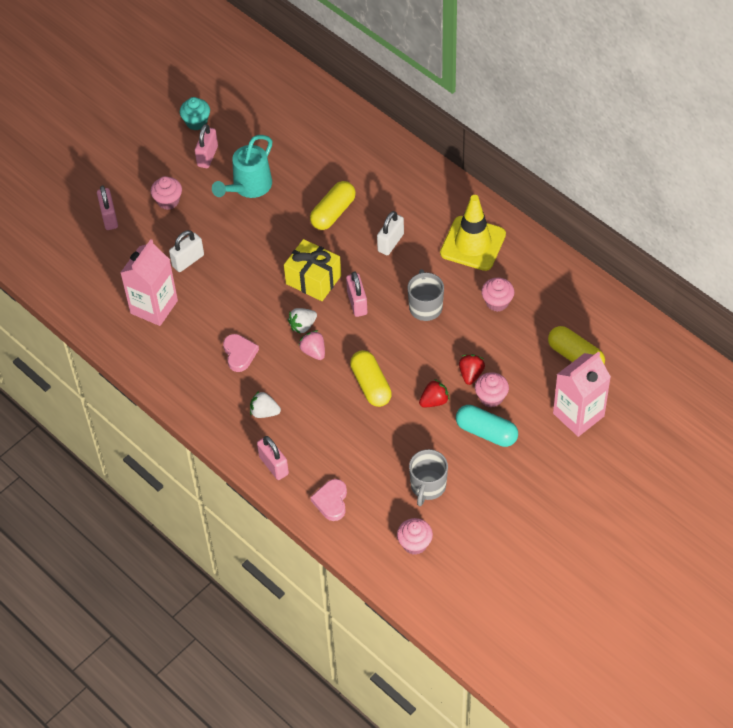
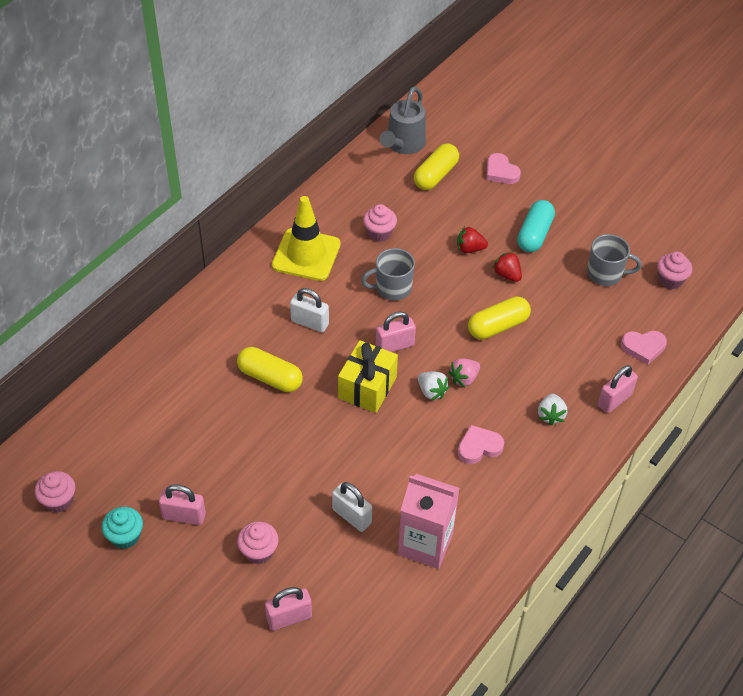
camera: 100 degrees left, 5 degrees down
turquoise watering can [212,135,272,198] -> none
pink cupcake [475,372,509,407] -> pink cupcake moved to [34,471,75,513]
pink carton [553,351,611,437] -> pink heart [486,153,521,184]
none -> grey watering can [380,86,426,154]

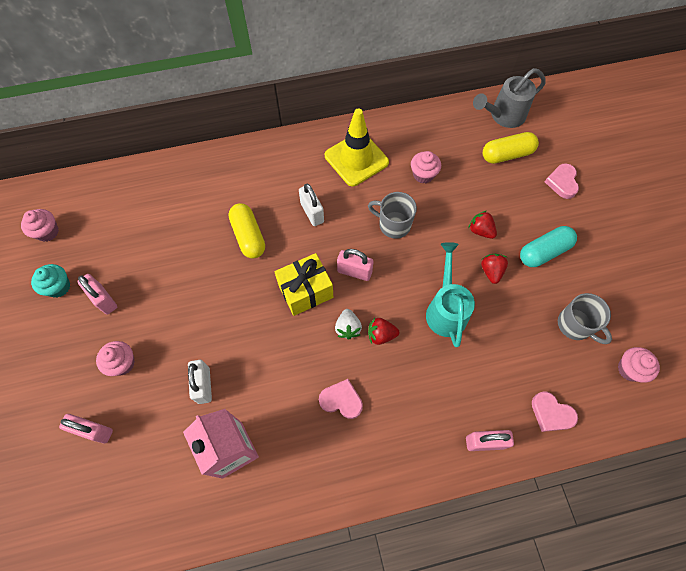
camera: 40 degrees right, 15 degrees up
pink strawberry [448,358,480,387] -> red strawberry [368,318,399,345]
yellow capsule [468,297,531,339] -> turquoise watering can [426,242,475,347]
white strawberry [538,394,567,426] -> none

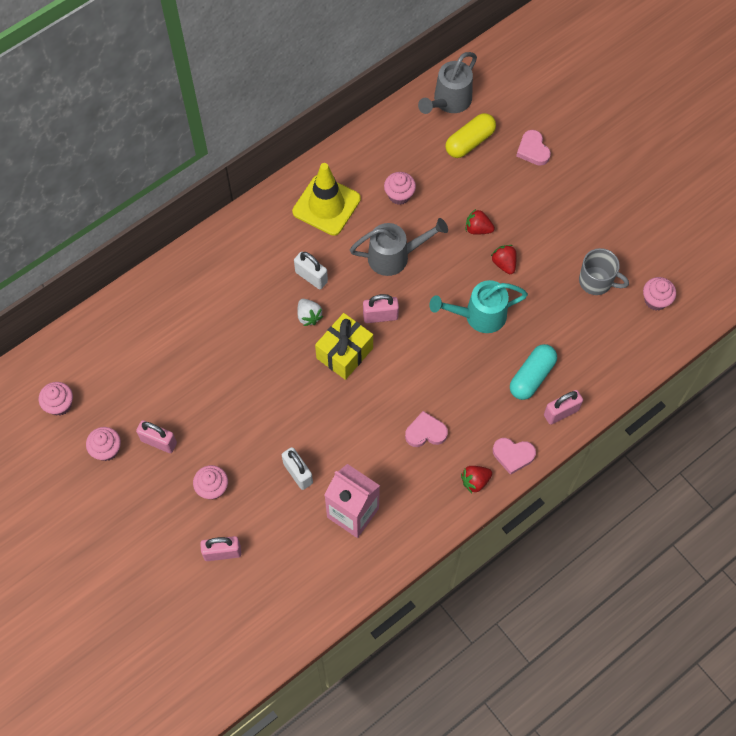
camera: 25 degrees left, 0 degrees up
turquoise cupcake [31,264,70,298] -> pink cupcake [86,427,121,461]
yellow capsule [228,203,265,259] -> none
white strawberry [335,309,362,340] -> white strawberry moved to [297,299,323,326]
grey mug [368,192,417,239] -> grey watering can [350,218,448,276]
red strawberry [368,318,399,345] -> red strawberry moved to [461,466,492,493]
turquoise watering can [426,242,475,347] -> turquoise watering can turned 75 degrees counterclockwise [429,280,528,333]
turquoise capsule [520,226,577,267] -> turquoise capsule moved to [510,344,557,400]
pink heart [532,392,578,432] -> pink heart moved to [493,438,536,475]

